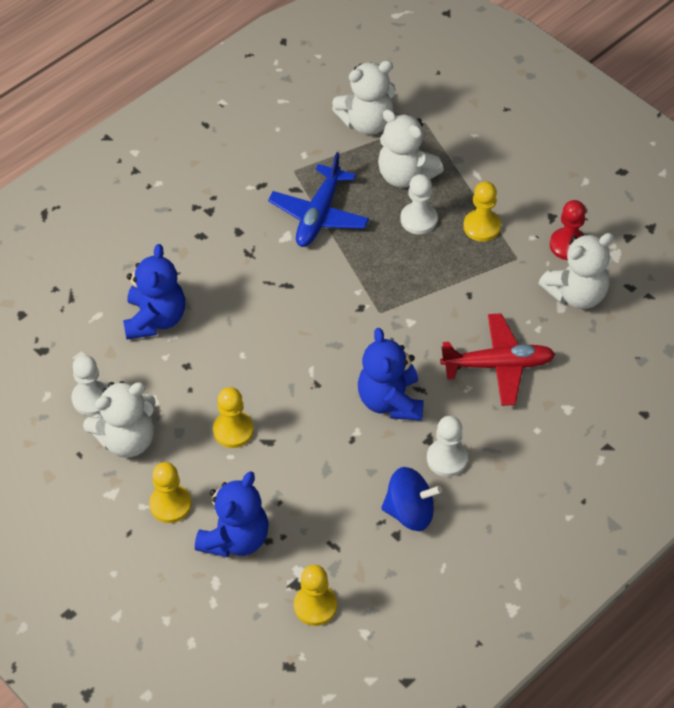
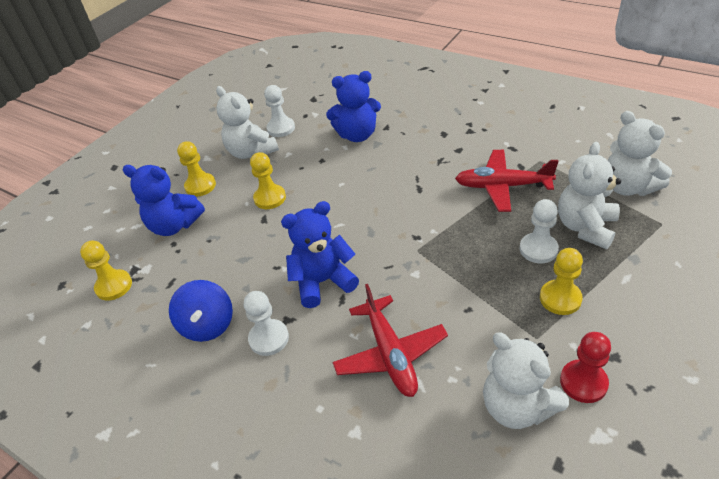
camera: 80 degrees right, 10 degrees down
blue plane [268,152,369,247] -> red plane [455,150,559,212]

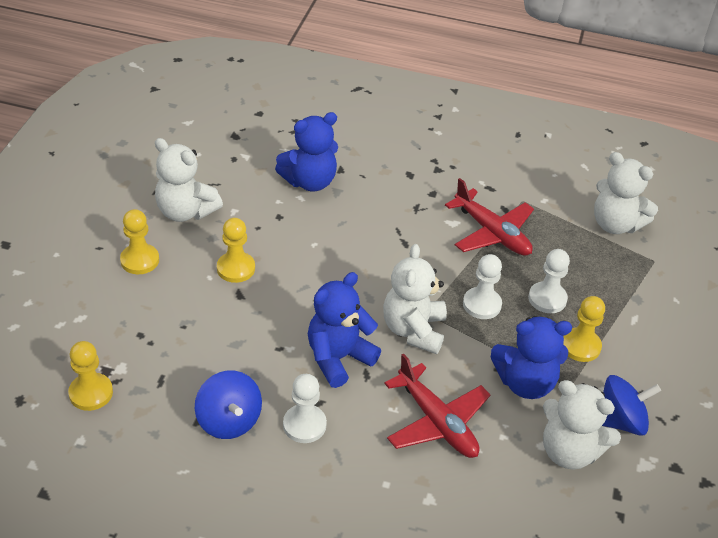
camera: 25 degrees left, 0 degrees up
blue teddy bear [122,165,205,236] -> blue teddy bear moved to [490,316,572,399]
white pawn [264,85,295,137] -> white pawn moved to [463,254,502,319]
red plane [455,150,559,212] -> red plane turned 120 degrees counterclockwise [445,178,534,256]
white teddy bear [558,142,621,249] -> white teddy bear moved to [383,244,447,354]
red pawn [560,332,611,403] -> blue spinning top [602,375,661,436]

